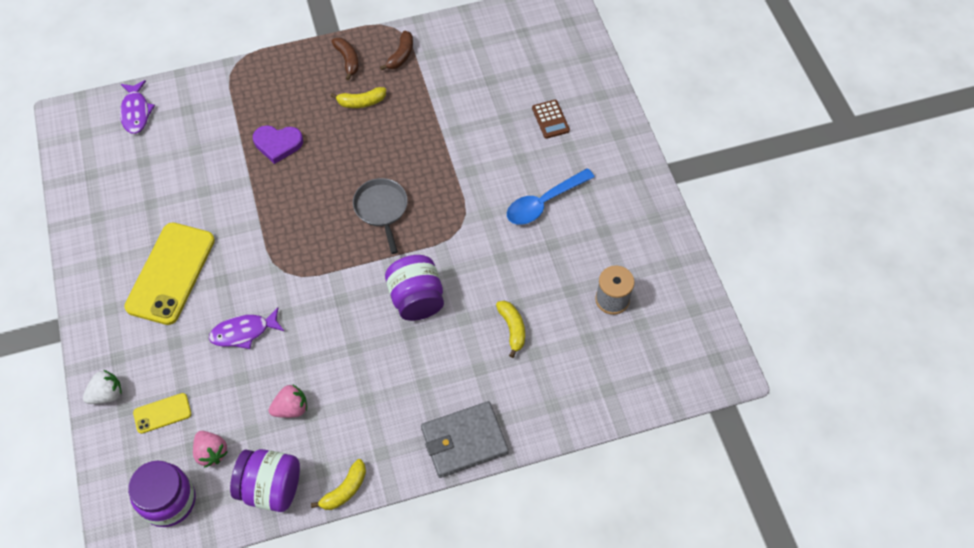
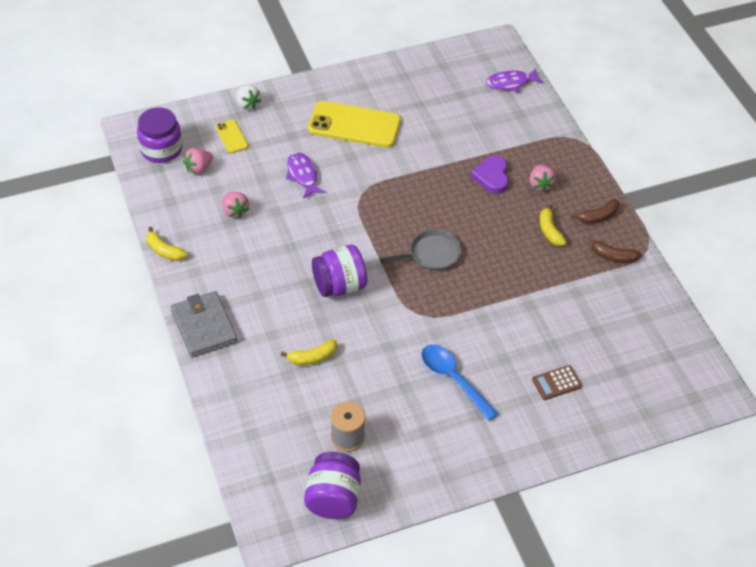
camera: 85 degrees right, 10 degrees down
purple jar [230,449,300,512] -> purple jar moved to [304,452,361,519]
none -> pink strawberry [530,165,556,192]

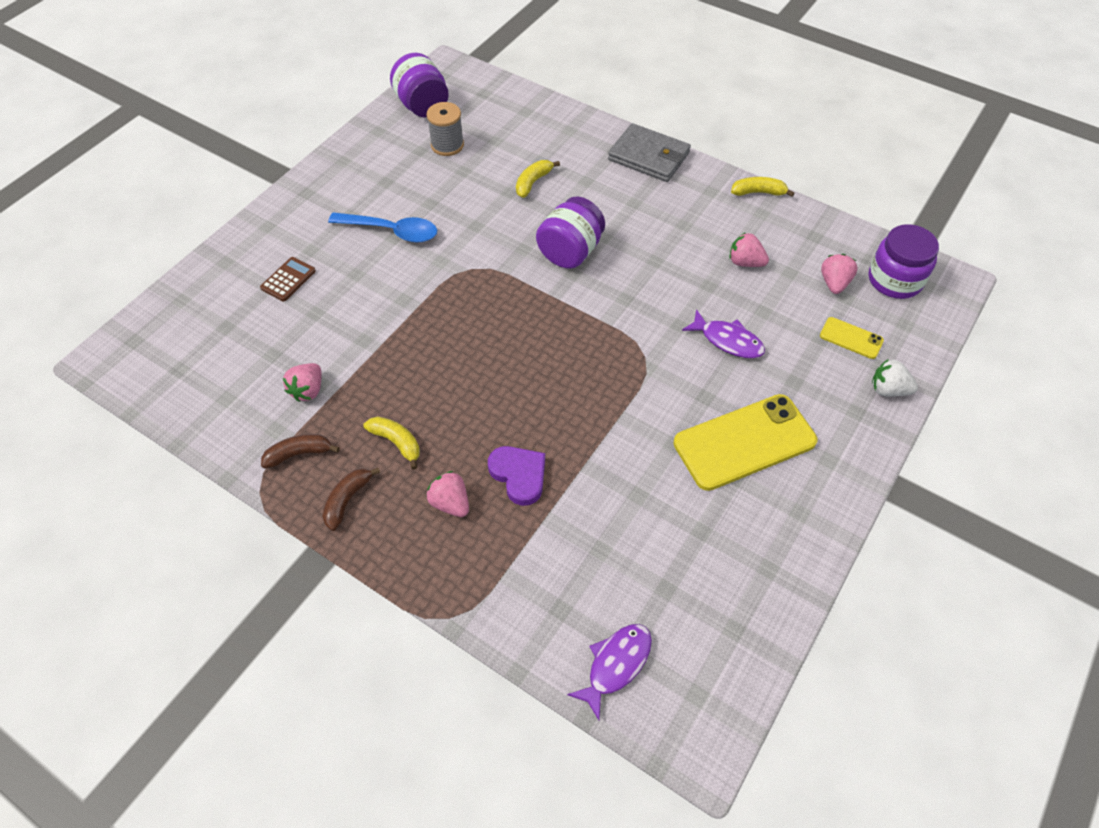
camera: 145 degrees right, 5 degrees up
grey pan [380,229,461,271] -> none
none -> pink strawberry [283,363,322,402]

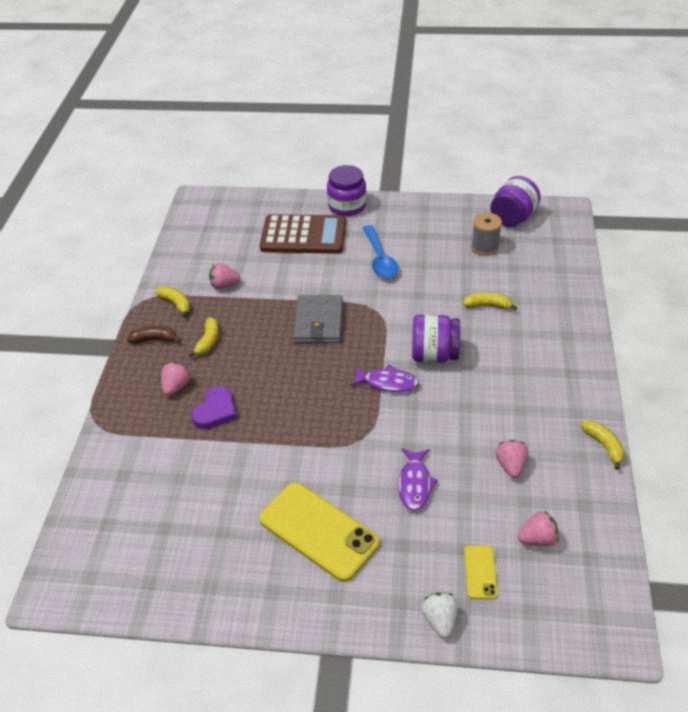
camera: 65 degrees right, 10 degrees down
brown calculator [260,257,316,301] -> brown calculator [260,214,346,254], size x2.31
brown banana [261,434,340,469] -> yellow banana [155,286,190,318]
purple fish [567,624,652,720] -> purple fish moved to [350,365,419,392]
grey wallet [608,123,691,182] -> grey wallet moved to [293,295,343,343]
purple jar [868,224,939,299] -> purple jar moved to [327,165,367,216]

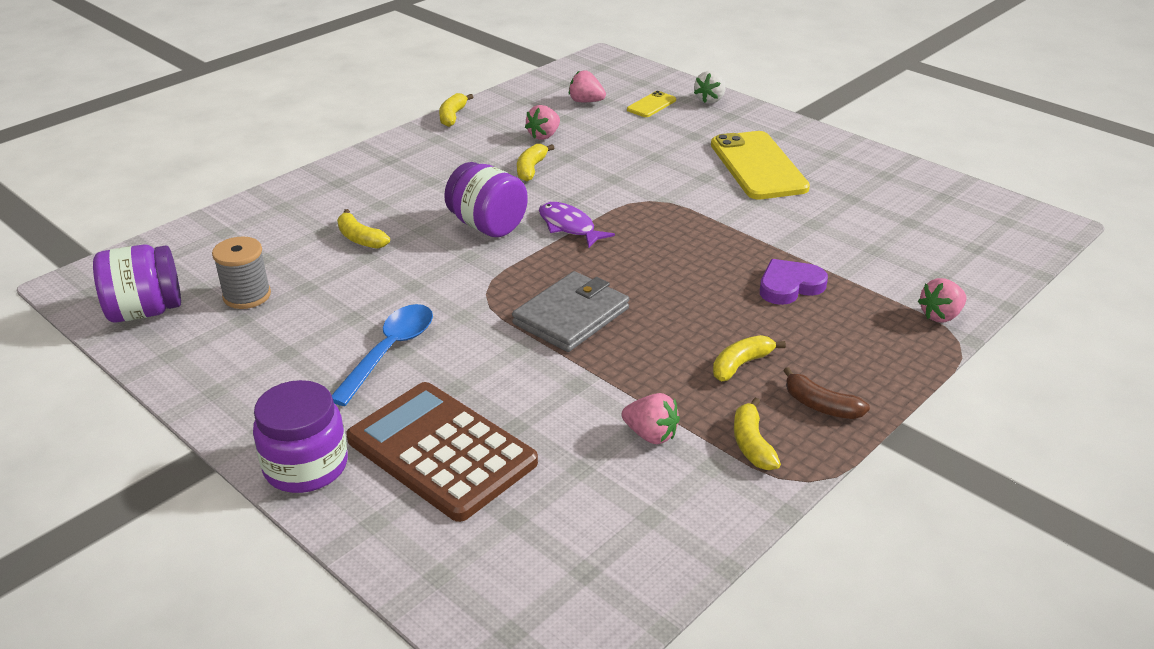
camera: 145 degrees left, 10 degrees down
pink strawberry [161,362,191,396] -> pink strawberry moved to [918,278,967,323]
purple fish [398,448,438,511] -> none
none -> yellow banana [517,144,554,182]

